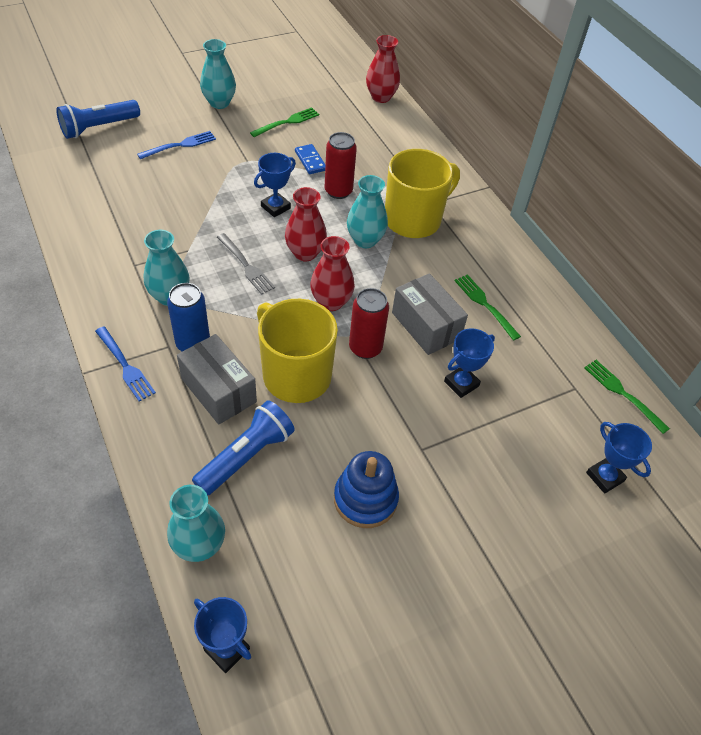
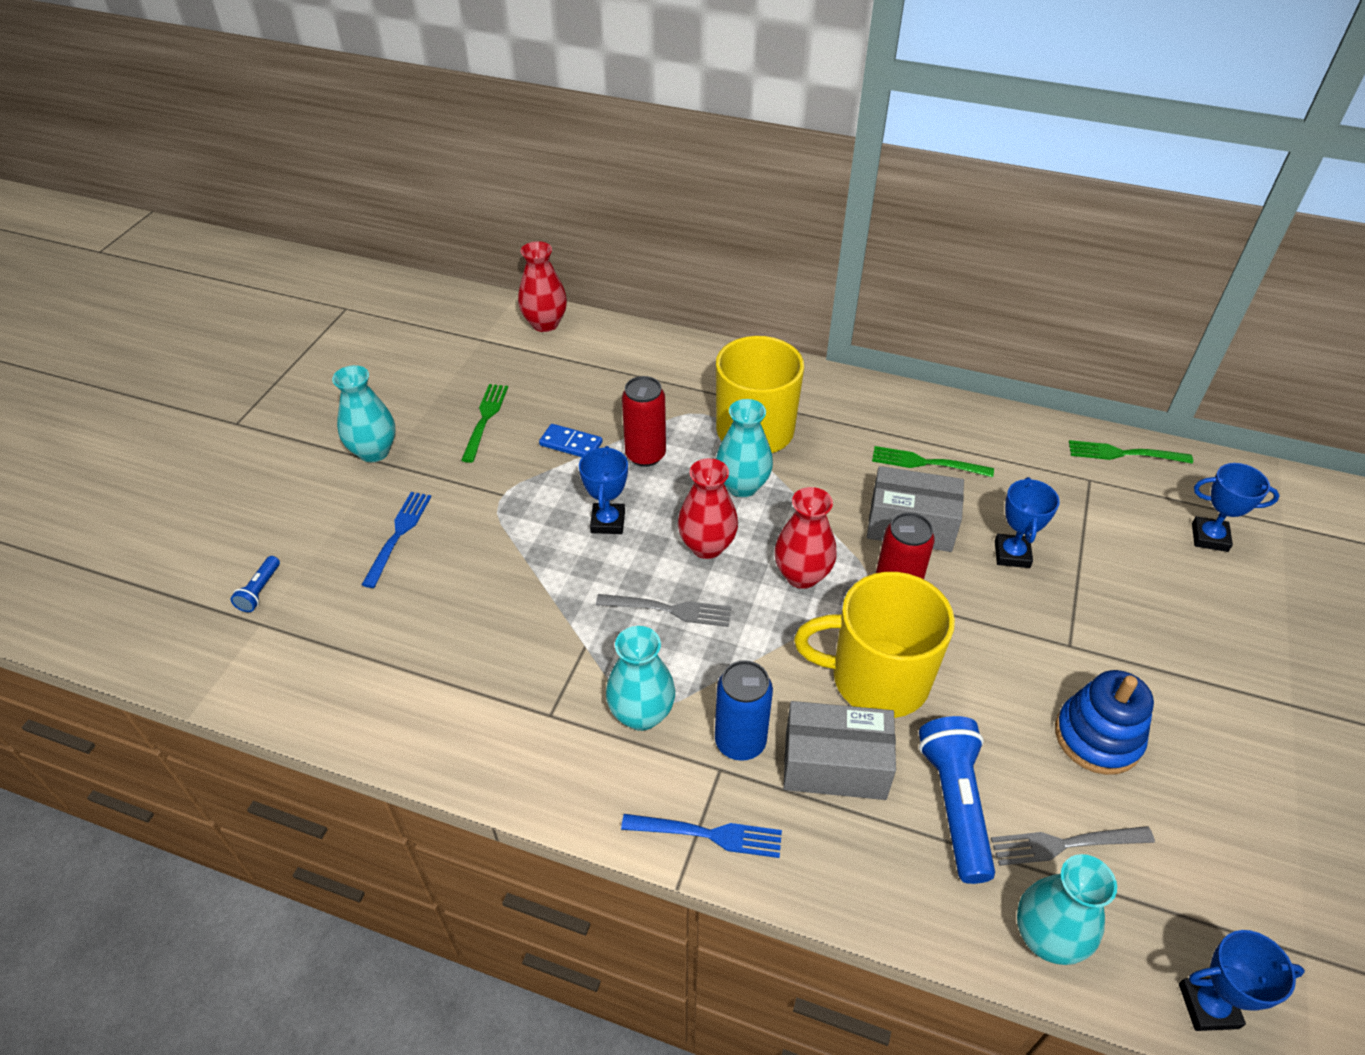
camera: 40 degrees left, 5 degrees down
blue flashlight [56,100,140,139] -> blue flashlight [230,556,280,612], size x0.48
none -> grey fork [991,826,1155,866]

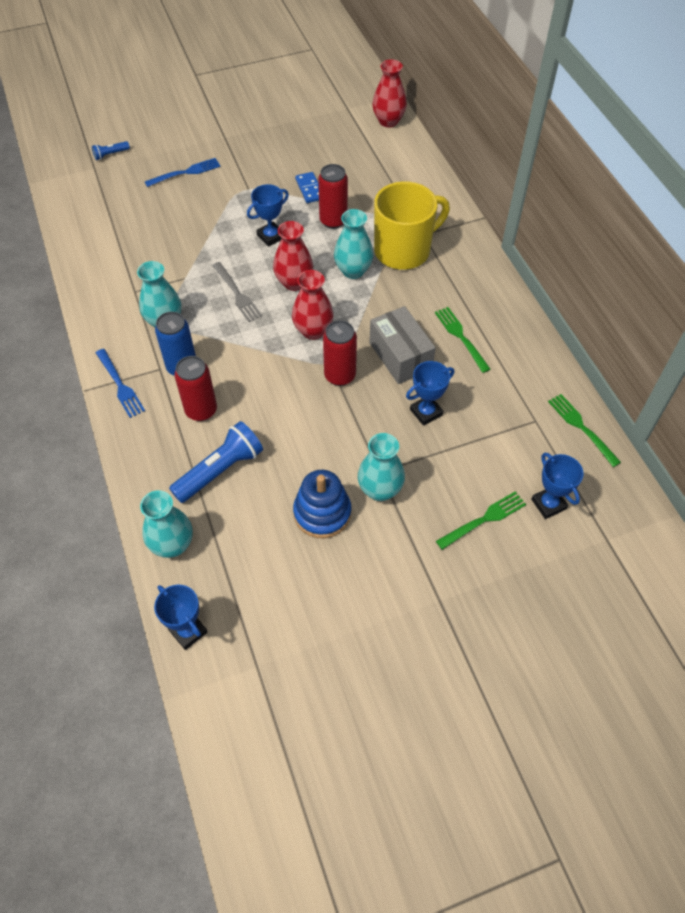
camera: 50 degrees right, 10 degrees up
turquoise vase [332,365,395,462] -> turquoise vase moved to [358,433,405,501]
green fork [461,384,508,463] -> green fork moved to [436,491,526,550]
grey box [783,701,896,800] -> red can [174,356,217,421]
yellow mug [794,572,955,718] -> none
grey fork [991,826,1155,866] -> none

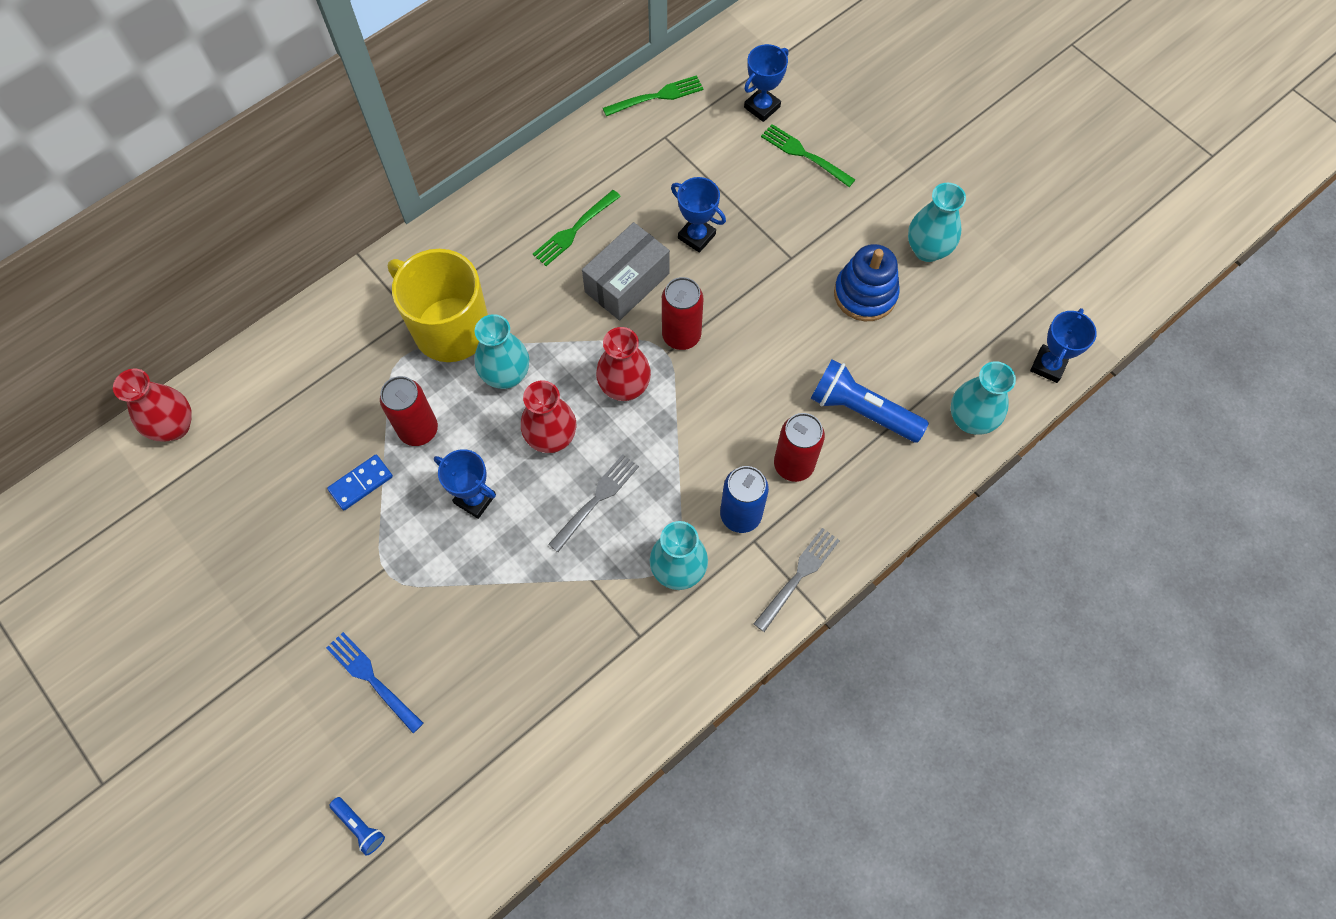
camera: 110 degrees left, 10 degrees up
blue fork [96,349,145,418] -> grey fork [754,528,840,632]
turquoise vase [358,433,405,501] -> turquoise vase moved to [908,183,966,262]
green fork [548,394,621,467] -> green fork turned 150 degrees counterclockwise [603,75,704,116]

